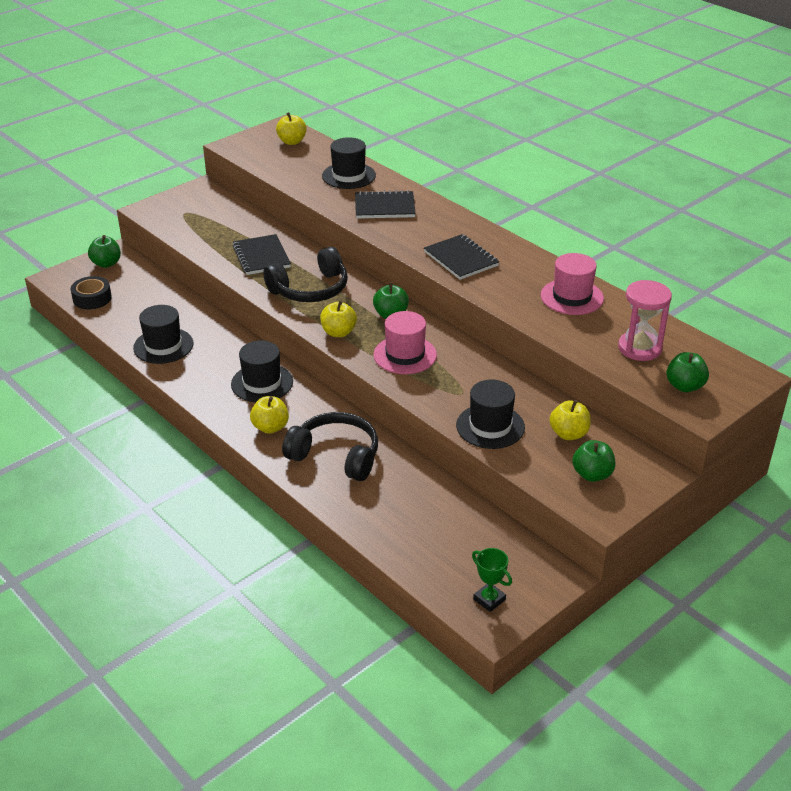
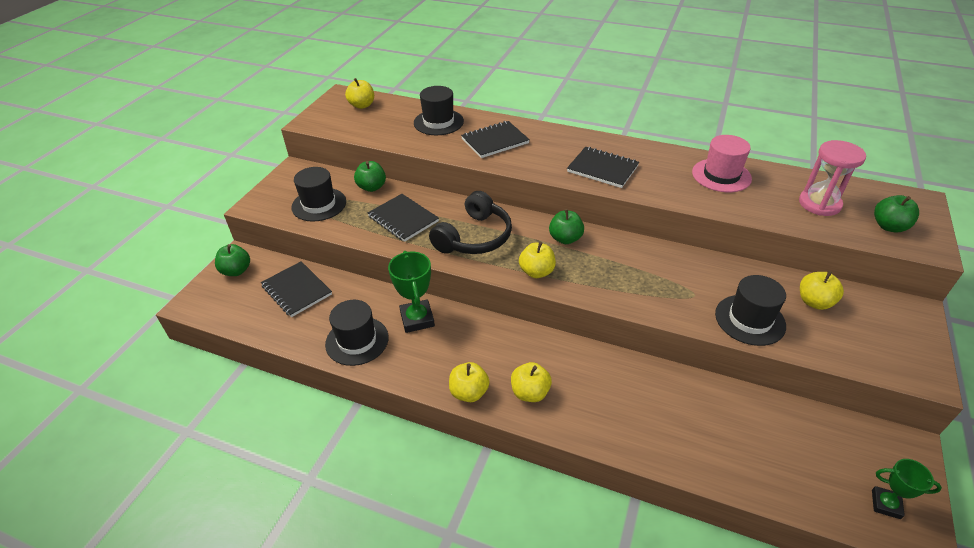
camera: 25 degrees left, 5 degrees up
black tape [71,276,112,309] -> none
black hat [231,340,293,402] -> black hat moved to [291,167,346,222]
black headphones [282,412,378,481] -> none
pink hat [373,311,437,374] -> none
green apple [572,440,615,482] -> green apple moved to [354,161,386,192]
none -> black notebook [261,261,332,317]
none -> green trophy [388,251,435,333]
none -> yellow apple [449,362,490,402]

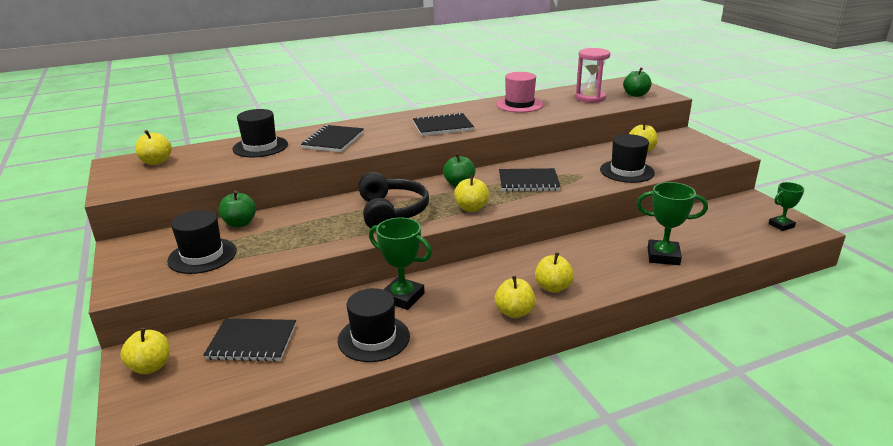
camera: 45 degrees left, 15 degrees down
green apple [215,244,250,276] -> yellow apple [120,328,169,374]
black notebook [368,194,439,242] -> black notebook moved to [499,168,560,192]
none -> green trophy [637,182,708,265]

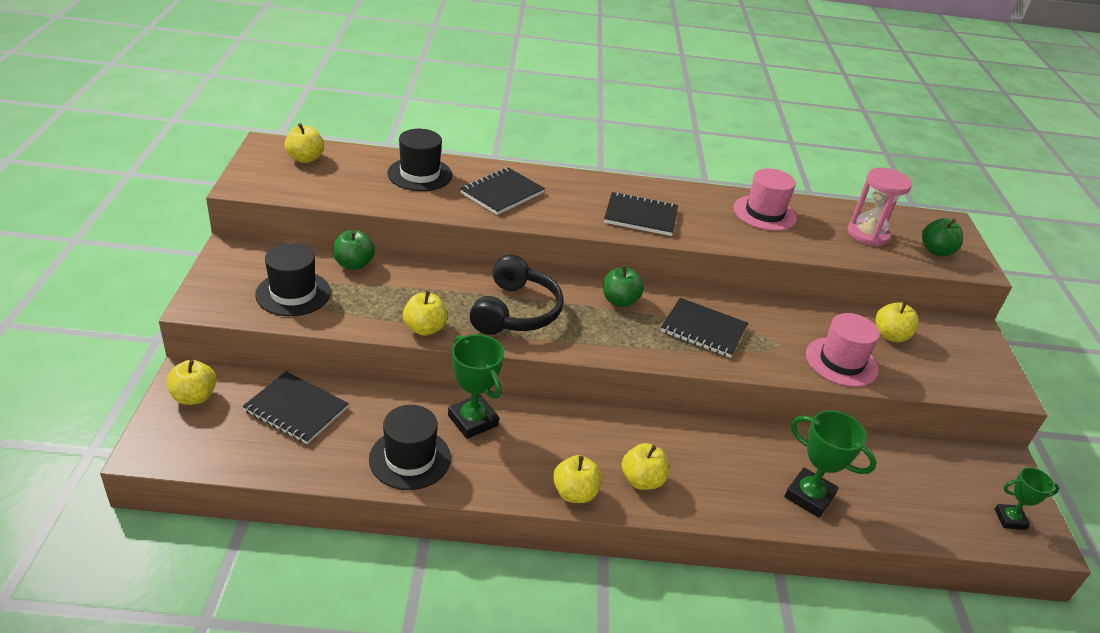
camera: 20 degrees right, 10 degrees up
yellow apple [454,175,489,212] -> yellow apple moved to [403,291,448,336]
black hat [600,134,655,183] -> pink hat [806,313,880,387]

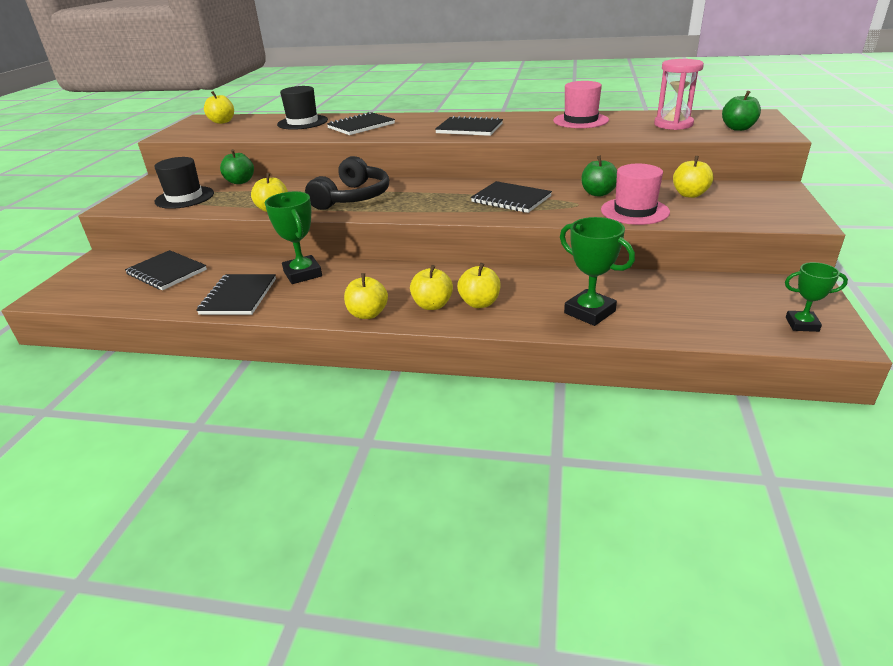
camera: 15 degrees right, 5 degrees down
yellow apple [167,360,217,405] -> yellow apple moved to [457,263,501,308]
black hat [369,405,451,490] -> black notebook [196,274,276,315]
green apple [603,265,644,307] -> green apple moved to [581,156,617,197]

